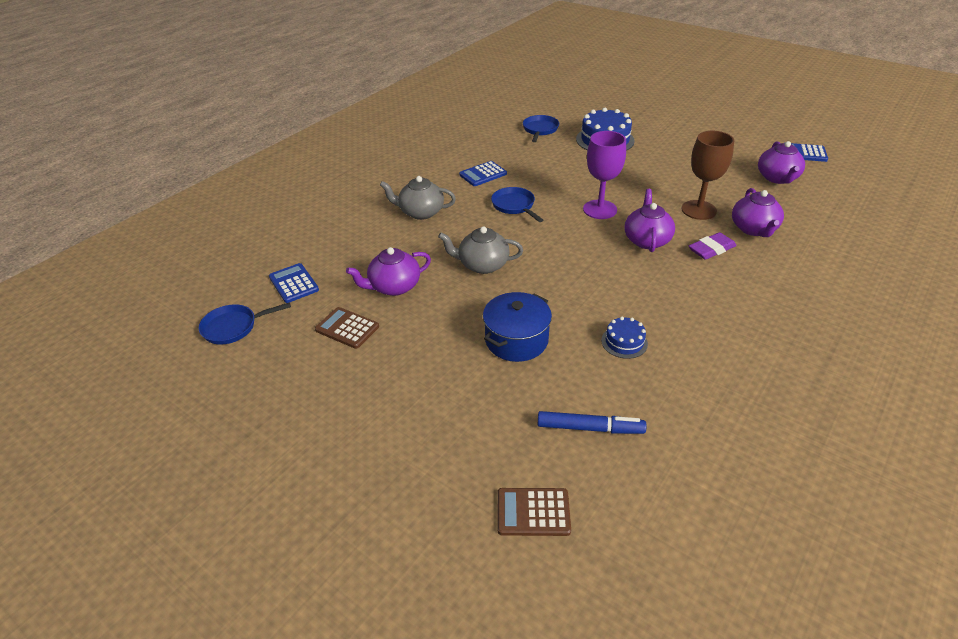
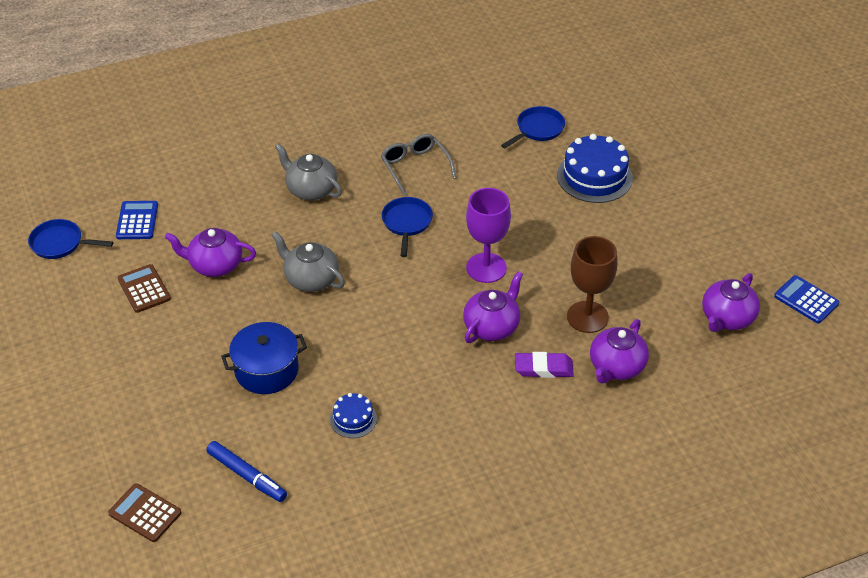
camera: 30 degrees right, 5 degrees up
blue calculator [459,161,507,186] -> grey glasses [381,134,456,196]

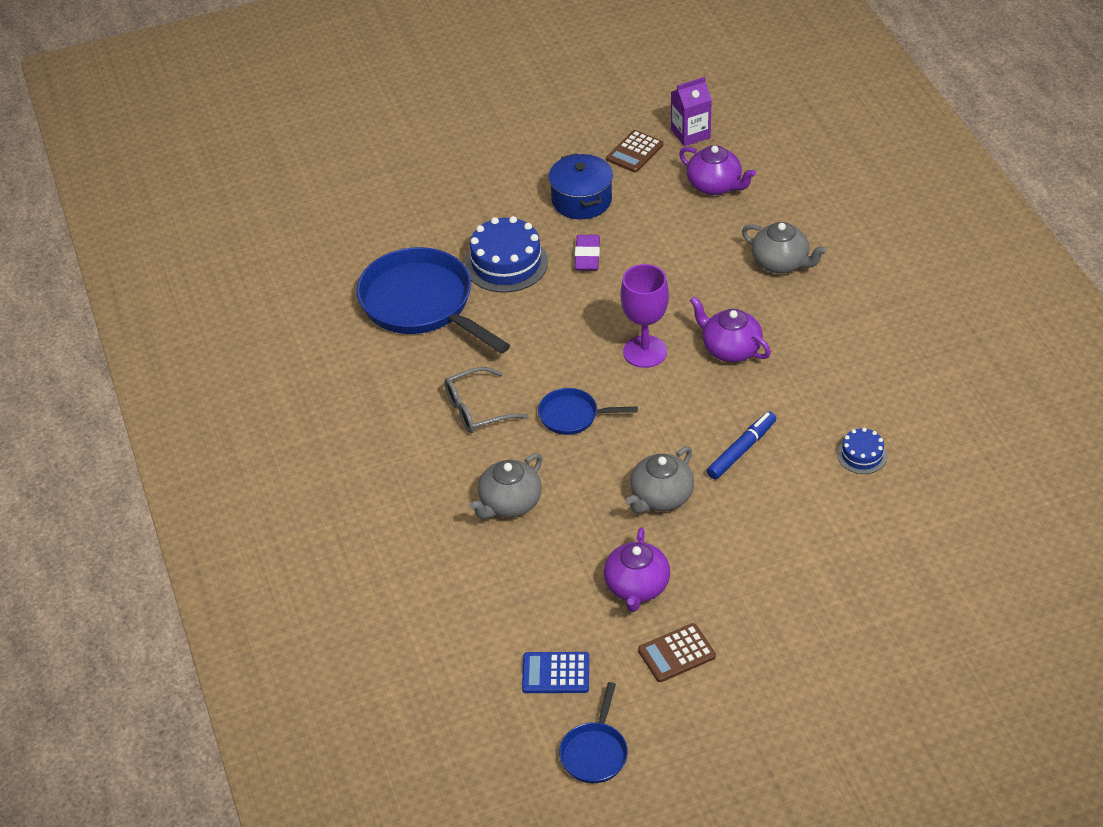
camera: 85 degrees left, 0 degrees up
brown calculator [108,483,182,542] -> brown calculator moved to [606,130,663,172]
blue marker [207,441,287,502] -> blue marker moved to [707,412,776,479]
blue pot [221,322,307,394] -> blue pot moved to [549,153,613,219]
blue pan [501,106,565,148] -> blue pan [357,247,510,354], size x2.05
purple eraser [515,352,574,378] -> purple eraser moved to [574,235,600,270]
brown goblet [567,236,617,333] -> none
purple teapot [590,319,649,384] -> grey teapot [742,222,827,273]
blue calculator [774,275,839,324] -> purple carton [671,77,712,146]

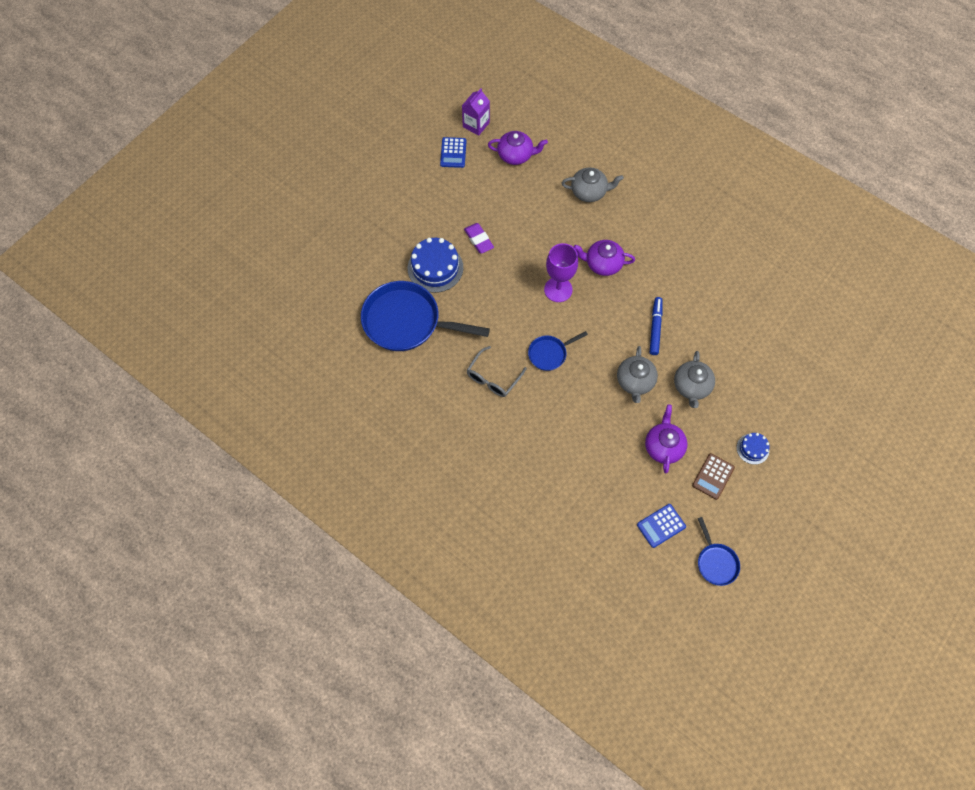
camera: 35 degrees left, 20 degrees up
grey teapot [469,453,542,519] -> grey teapot moved to [674,351,715,408]
blue pot [549,153,613,219] -> none
purple teapot [604,528,670,612] -> purple teapot turned 150 degrees counterclockwise [645,404,688,473]
brown calculator [606,130,663,172] -> blue calculator [440,137,467,168]
blue cake [837,428,887,474] -> blue cake moved to [737,433,770,465]

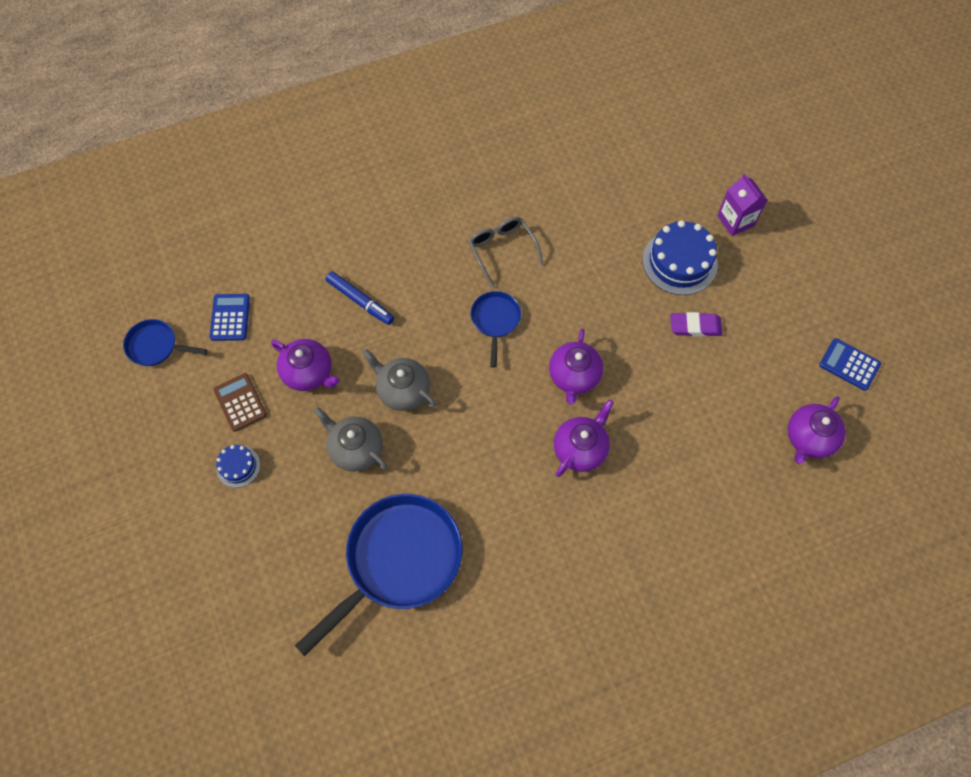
camera: 120 degrees right, 0 degrees up
blue pan [361,281,490,351] -> blue pan moved to [295,494,463,656]
purple carton [462,88,490,136] -> purple carton moved to [717,174,768,236]
purple goblet [544,243,578,302] -> purple teapot [549,329,603,405]
grey teapot [562,167,624,202] -> none
blue marker [650,297,662,355] -> blue marker moved to [326,271,394,325]

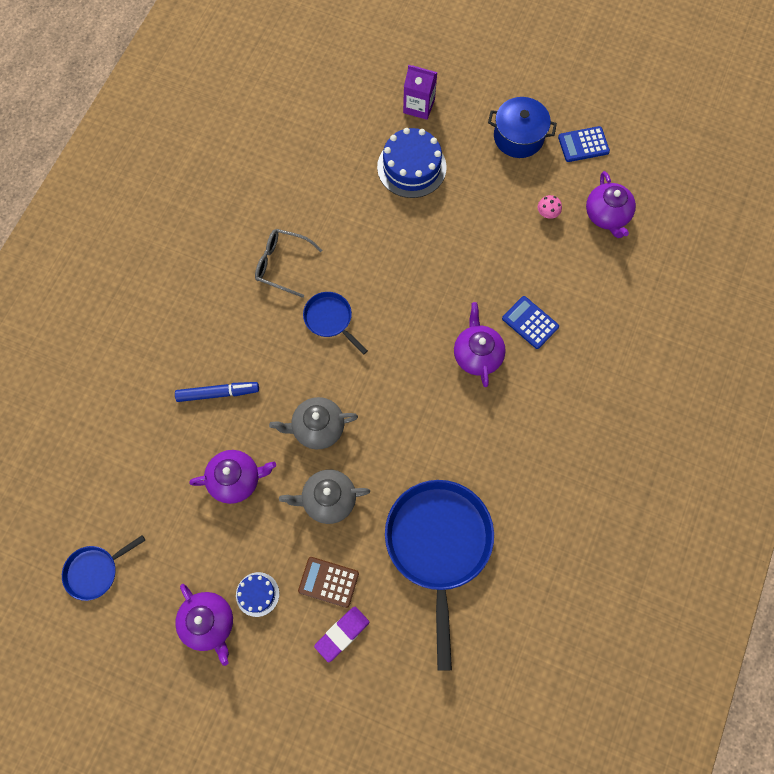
camera: 45 degrees left, 5 degrees up
blue calculator [210,294,250,341] -> blue calculator moved to [502,296,559,349]
brown calculator [214,373,267,432] -> brown calculator moved to [298,557,359,608]
purple teapot [549,329,603,405] -> purple teapot moved to [175,584,233,666]
purple eraser [670,312,723,337] -> purple eraser moved to [314,607,369,663]
none -> blue pot [488,97,557,158]
none -> pink mushroom [538,195,562,219]

